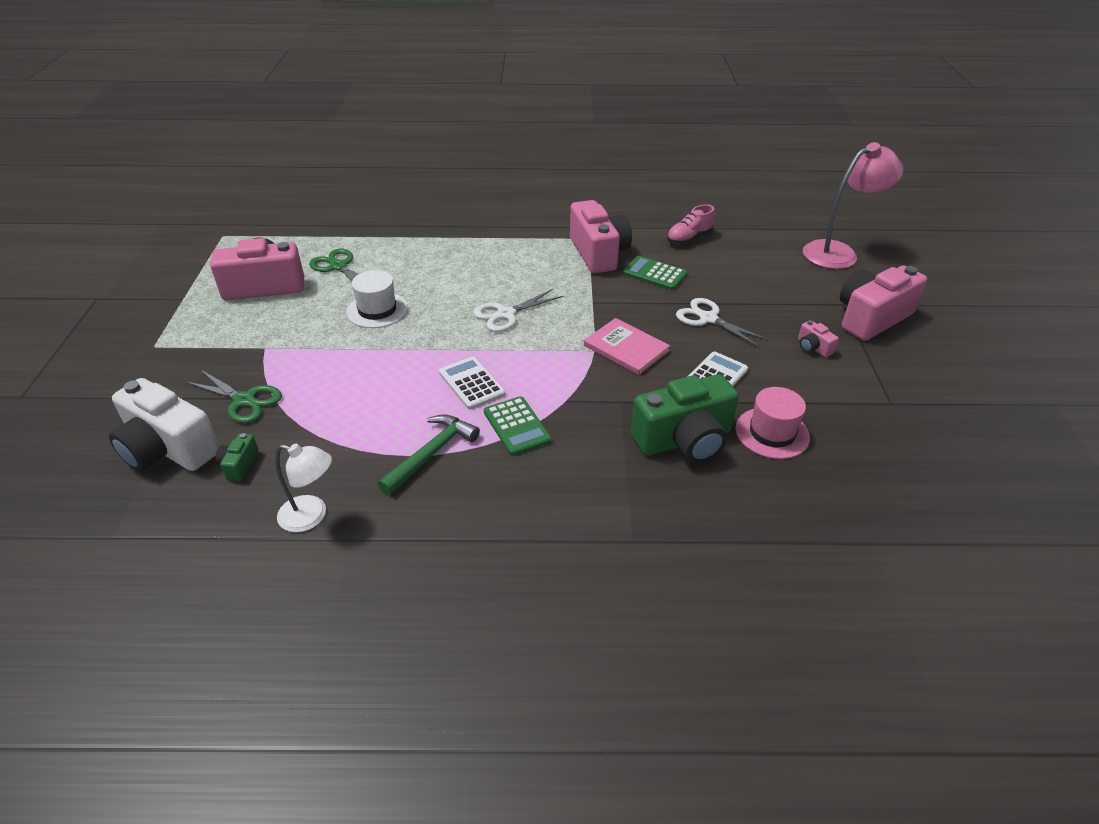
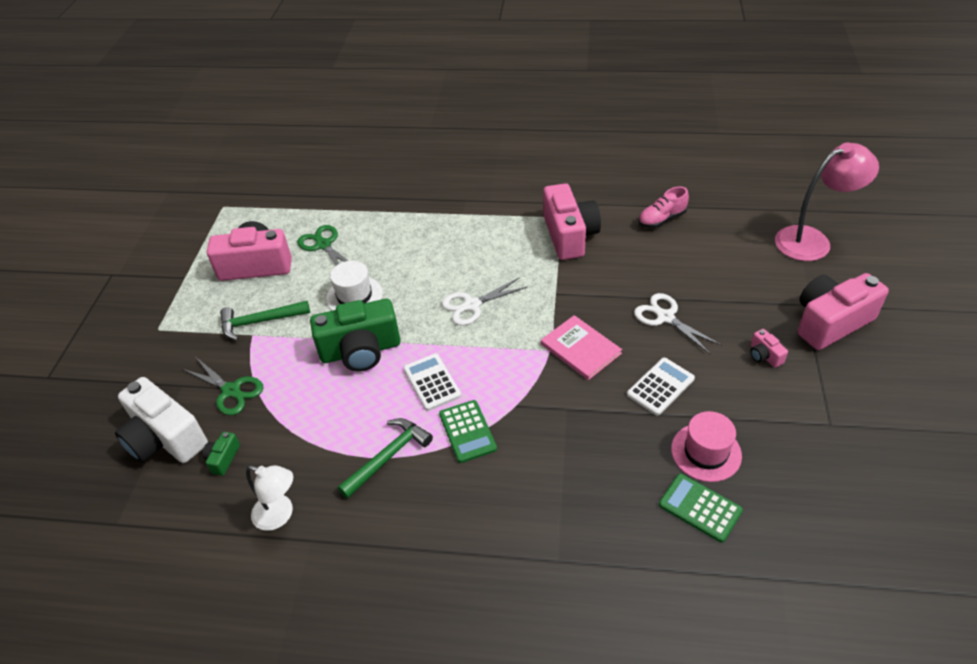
camera: 10 degrees right, 5 degrees up
green calculator [623,256,687,290] -> green calculator moved to [659,474,743,543]
green camera [631,374,739,463] -> green camera moved to [310,299,400,371]
none -> green hammer [220,301,310,340]

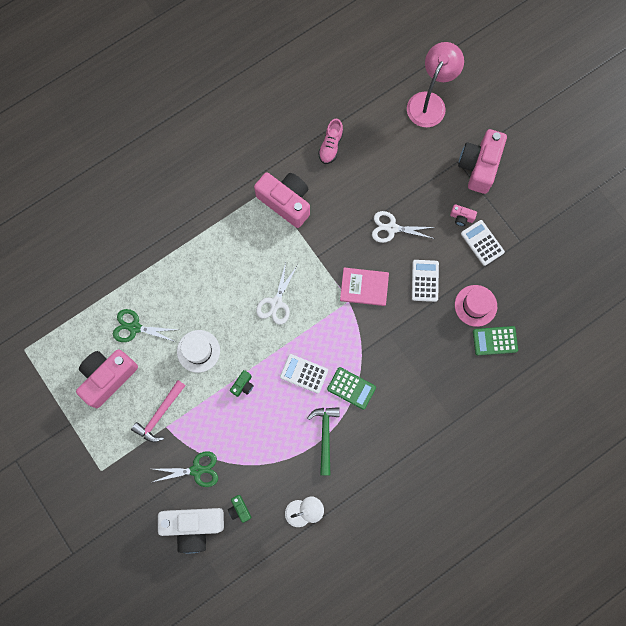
camera: 45 degrees left, 30 degrees up
green hammer [220,301,310,340] -> pink hammer [131,380,186,442]
green camera [310,299,400,371] -> green camera [230,370,254,397], size x0.43
none -> white calculator [461,220,505,266]

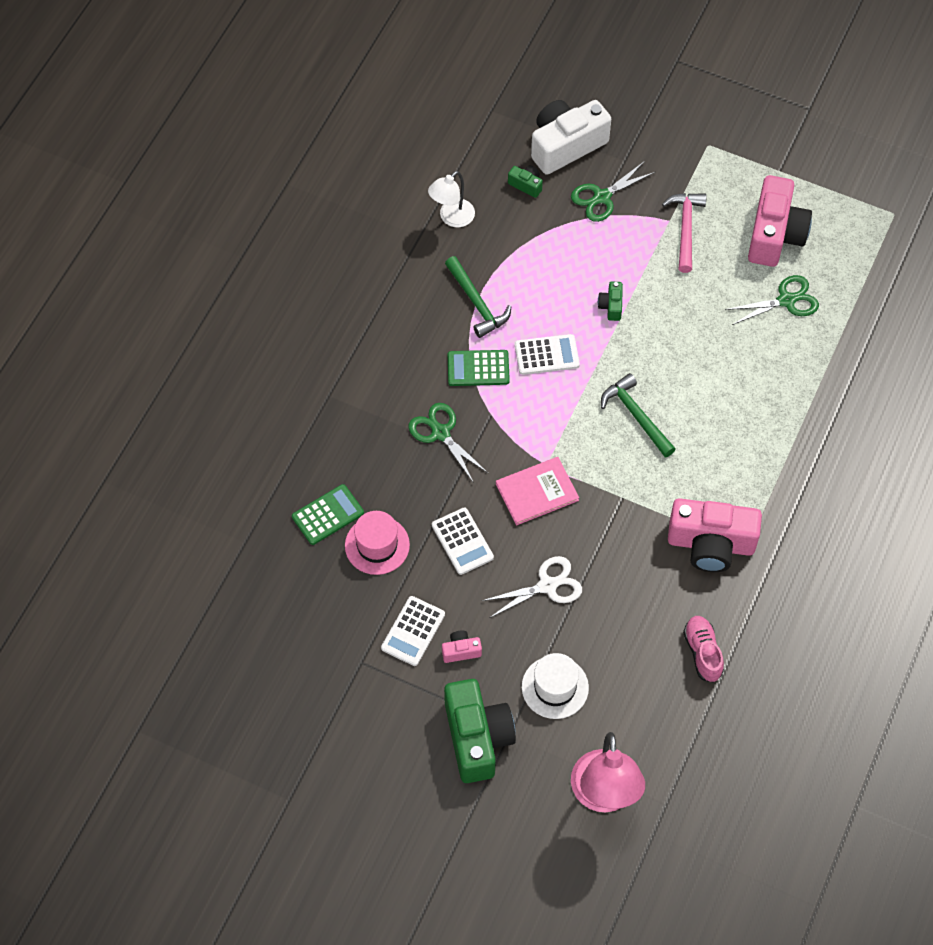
camera: 150 degrees right, 15 degrees down
white hat [177,330,220,373] -> white hat moved to [522,653,589,719]
white scissors [256,262,297,325] -> green hammer [601,373,676,457]
pink camera [458,129,507,194] -> green camera [444,679,516,783]
white calculator [461,220,505,266] -> white calculator turned 90 degrees clockwise [381,596,445,666]
none -> green scissors [408,403,489,483]

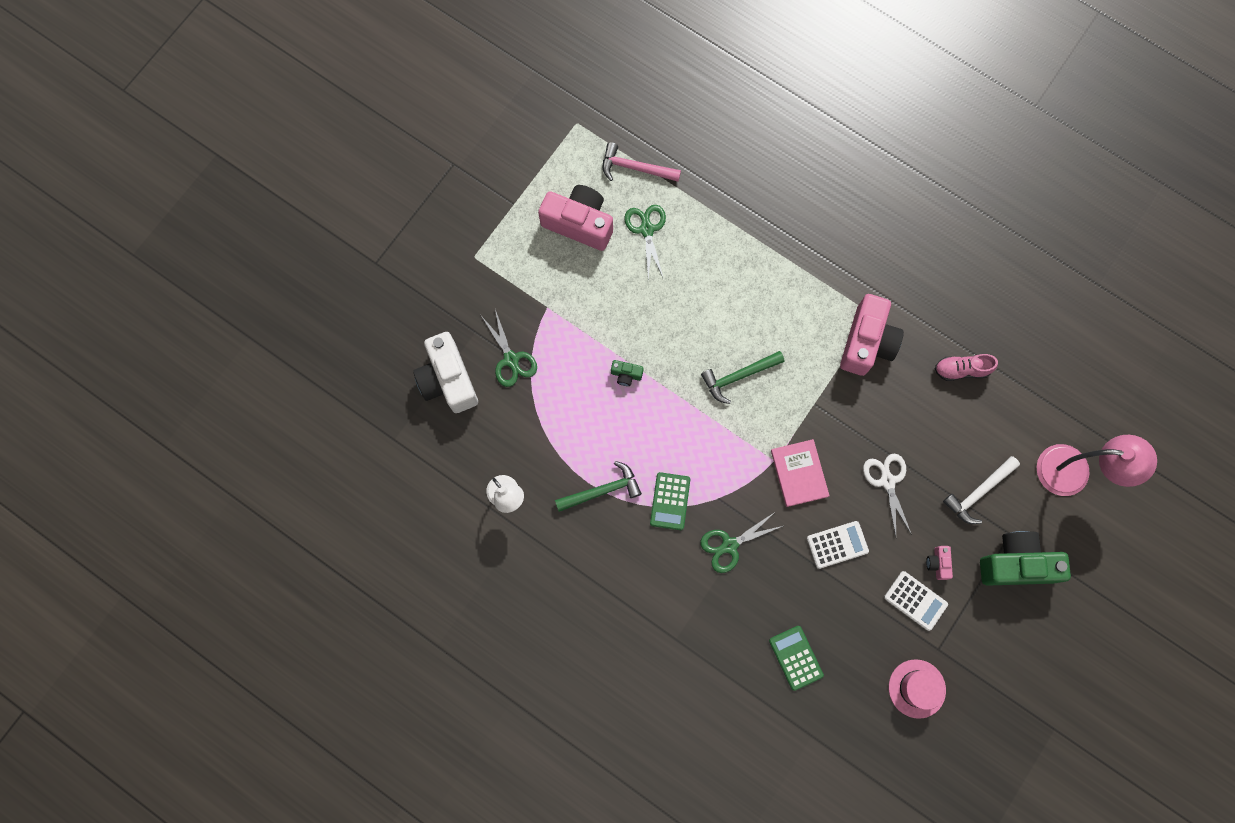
camera: 80 degrees left, 15 degrees up
pink hat [345,511,410,575] -> pink hat moved to [889,659,946,719]
green camera [508,166,543,198] -> none
white calculator [515,334,580,375] -> none
white hat [522,653,589,719] -> white hammer [943,456,1020,524]
pink hammer [662,193,707,273] -> pink hammer moved to [603,142,681,182]

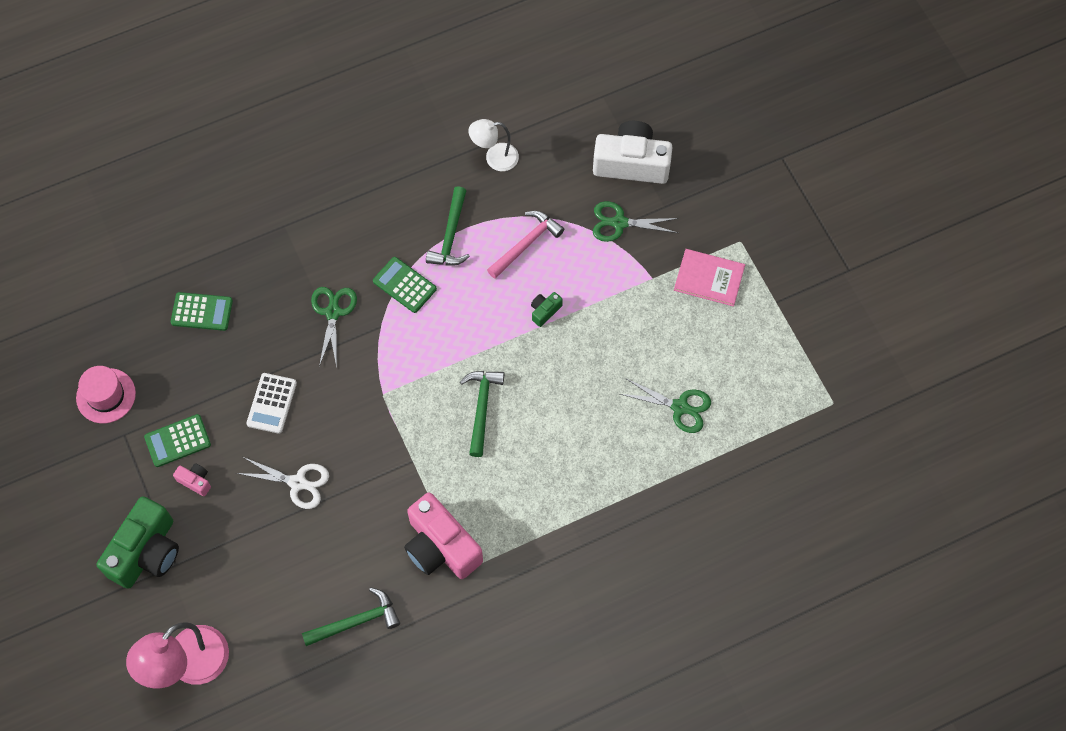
camera: 120 degrees right, 10 degrees down
pink camera [538,185,613,251] -> none
pink hammer [603,142,681,182] -> pink hammer moved to [487,211,564,279]
pink book [771,439,830,507] -> pink book moved to [674,249,745,307]
white calculator [884,571,948,631] -> green calculator [144,414,211,467]
pink shoe [935,354,998,381] -> green hammer [302,587,400,646]
white hammer [943,456,1020,524] -> none

